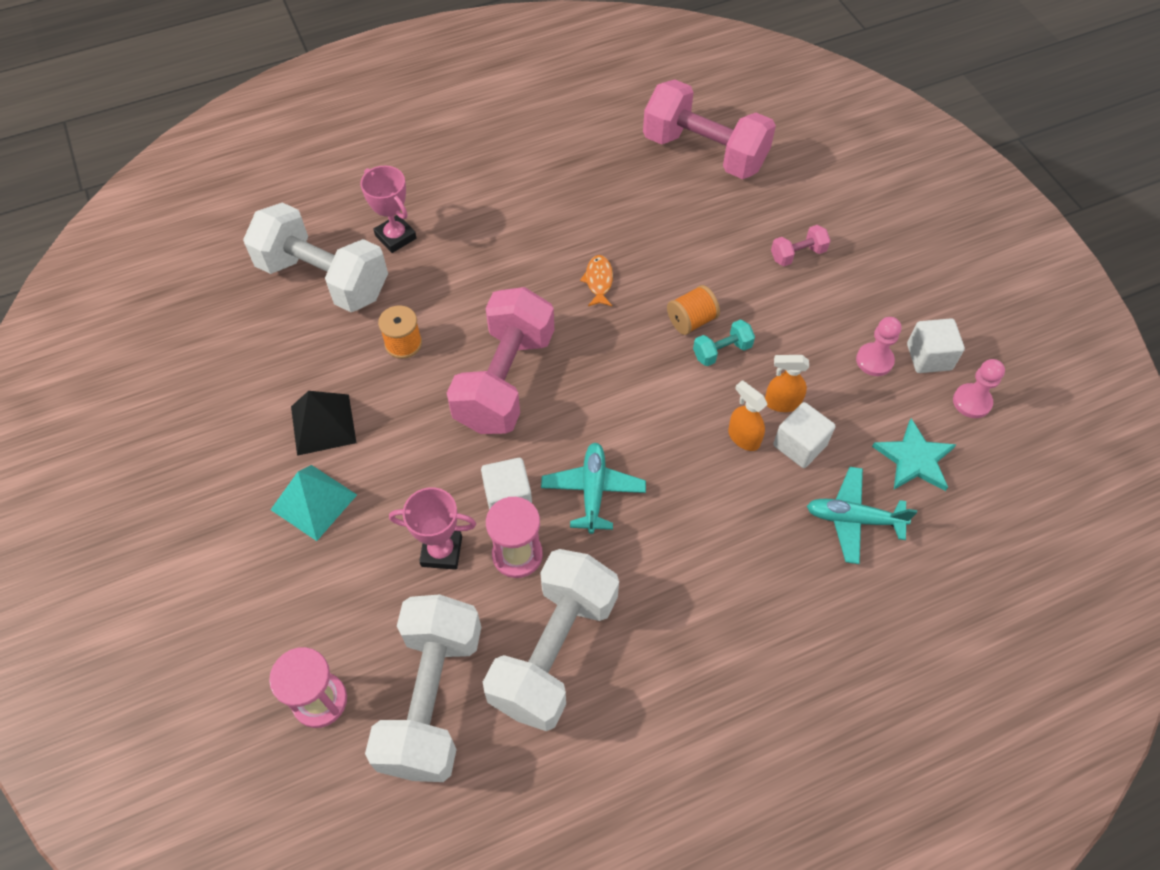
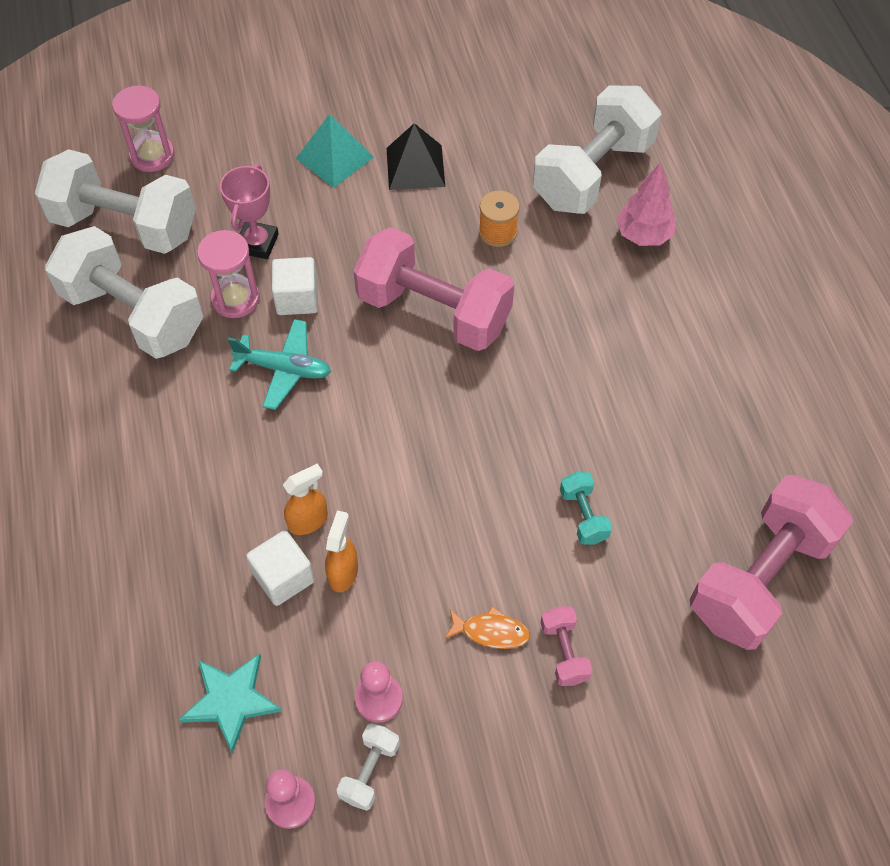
camera: 100 degrees right, 0 degrees up
pink trophy [360,166,417,253] -> pink tree [616,162,676,246]
orange fish [580,255,613,306] -> orange fish moved to [445,606,530,649]
orange spool [667,285,720,335] -> none
turquoise dumbbell [693,319,755,366] -> turquoise dumbbell moved to [560,472,612,545]
turquoise plane [807,467,917,564] -> none
white cube [907,318,965,373] -> white dumbbell [336,723,400,811]

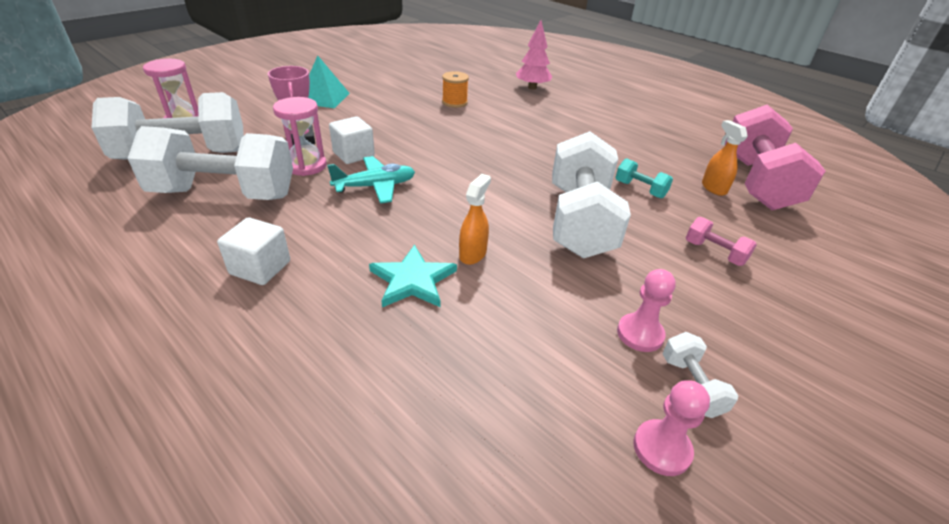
camera: 35 degrees left, 20 degrees down
turquoise star [179,653,282,754] -> turquoise star moved to [369,245,457,307]
white cube [246,530,315,606] -> white cube moved to [217,217,290,285]
orange spray bottle [325,510,358,592] -> orange spray bottle moved to [702,120,748,196]
pink dumbbell [354,227,514,351] -> none
black pyramid [386,123,445,190] -> none
orange fish [445,606,530,649] -> none
white dumbbell [533,85,661,214] -> white dumbbell moved to [552,131,631,258]

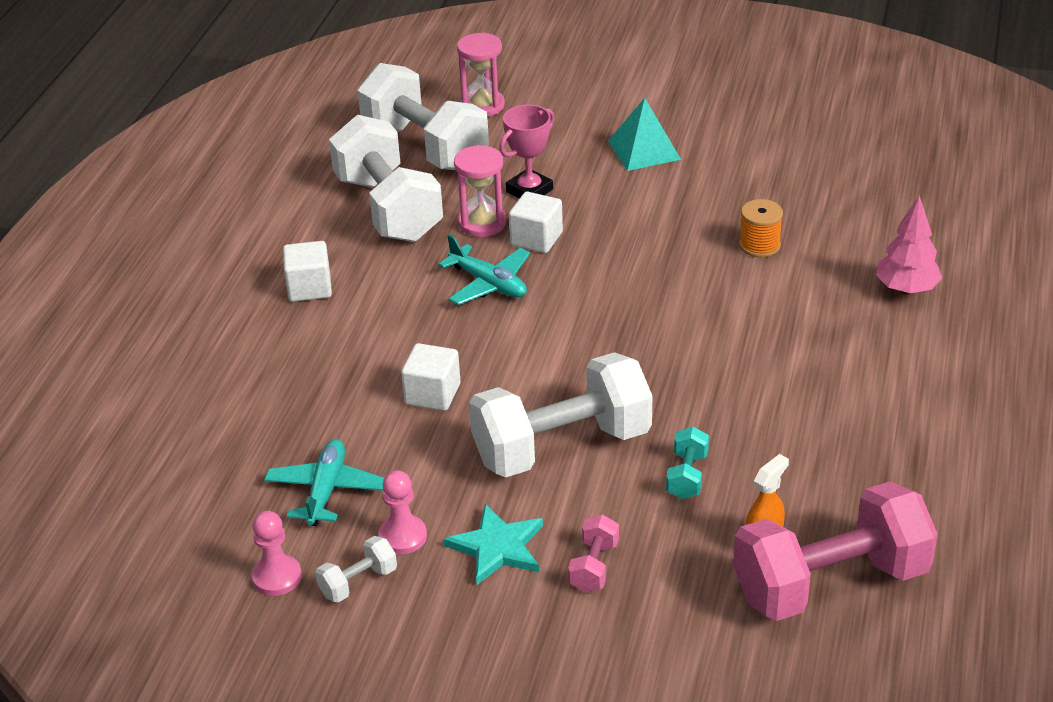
camera: 65 degrees right, 0 degrees up
turquoise star [369,245,457,307] -> turquoise star moved to [444,504,543,585]
orange spray bottle [459,174,491,265] -> white cube [401,343,460,411]
none -> turquoise plane [264,439,384,526]

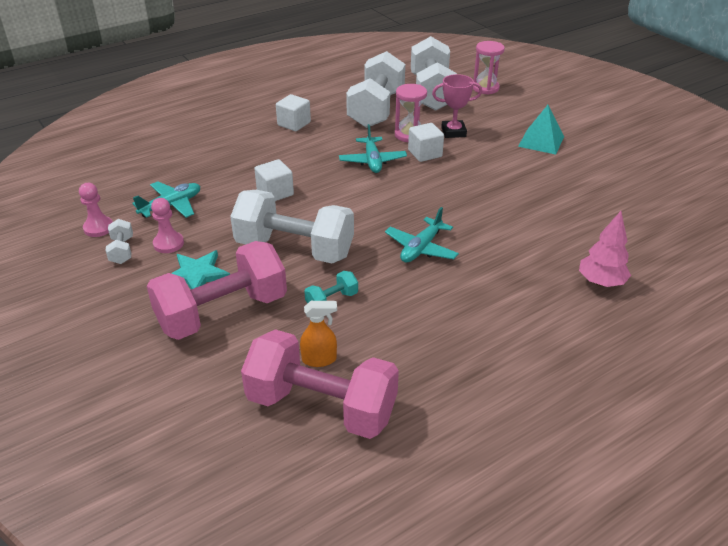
camera: 40 degrees right, 0 degrees up
white dumbbell [315,536,397,602] -> white dumbbell turned 75 degrees clockwise [105,219,133,264]
pink dumbbell [568,514,619,592] -> pink dumbbell [147,241,287,340], size x2.39
orange spool [739,199,783,257] -> none
none -> turquoise plane [385,207,459,263]

